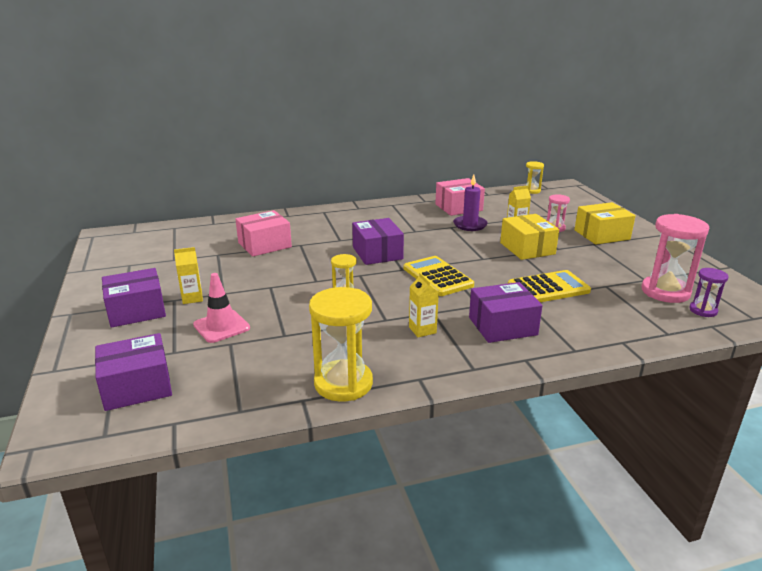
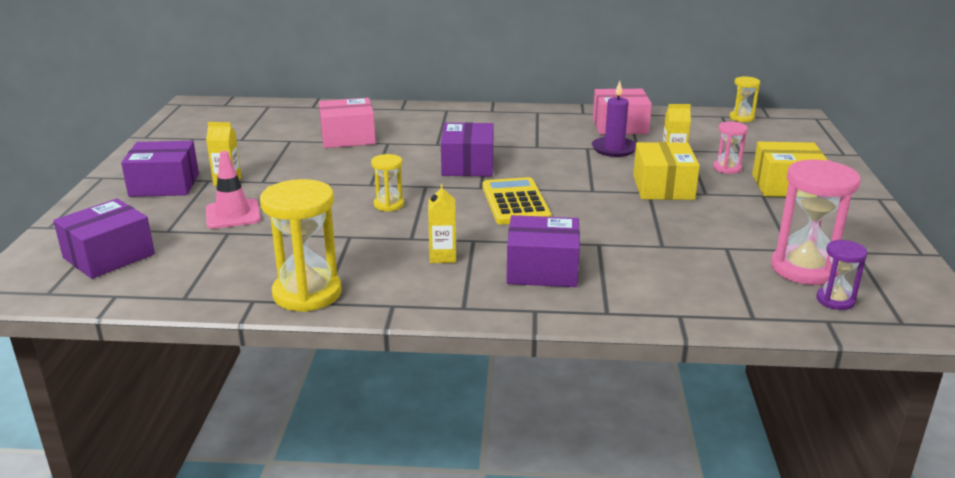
camera: 20 degrees right, 0 degrees up
purple box [95,333,172,411] -> purple box turned 45 degrees counterclockwise [53,199,155,279]
yellow calculator [508,270,591,302] -> none

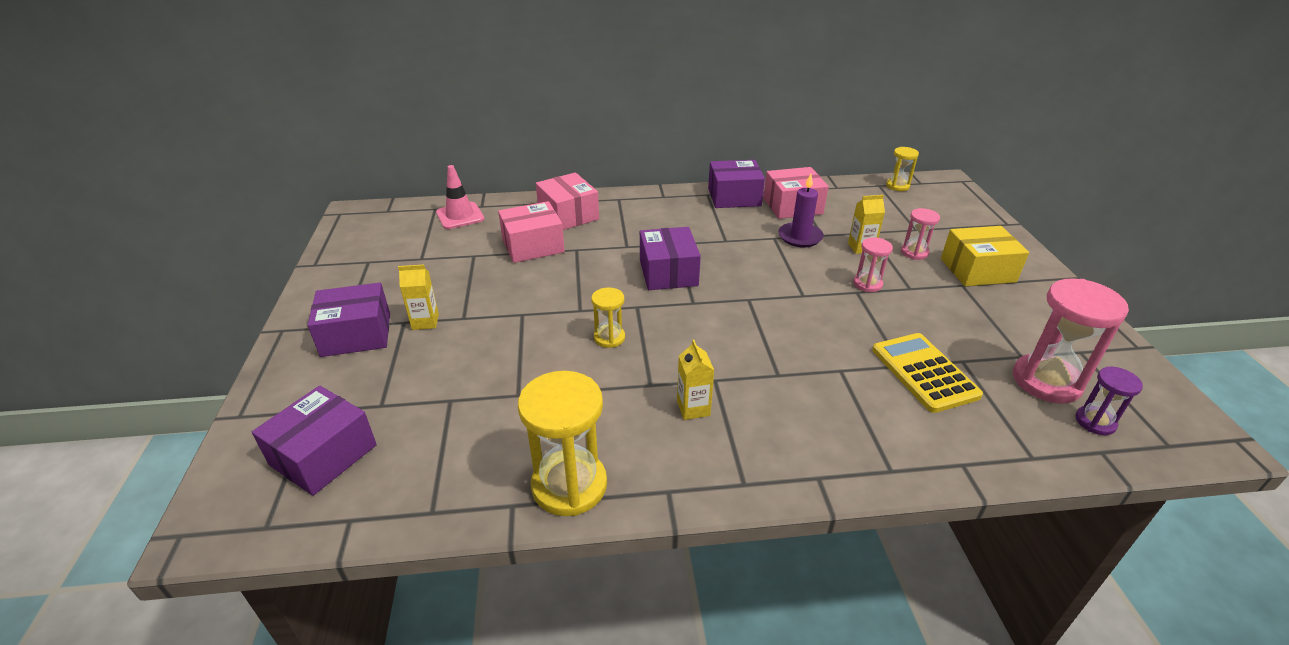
camera: 10 degrees left, 10 degrees up
pink traffic cone [206,151,261,229] -> pink traffic cone moved to [436,165,484,229]
yellow calculator [483,177,551,224] -> yellow calculator moved to [872,333,983,413]
purple box [506,215,580,287] -> purple box moved to [708,160,765,208]
yellow box [633,142,700,200] -> pink hourglass [853,237,893,292]
none -> pink box [536,172,599,230]

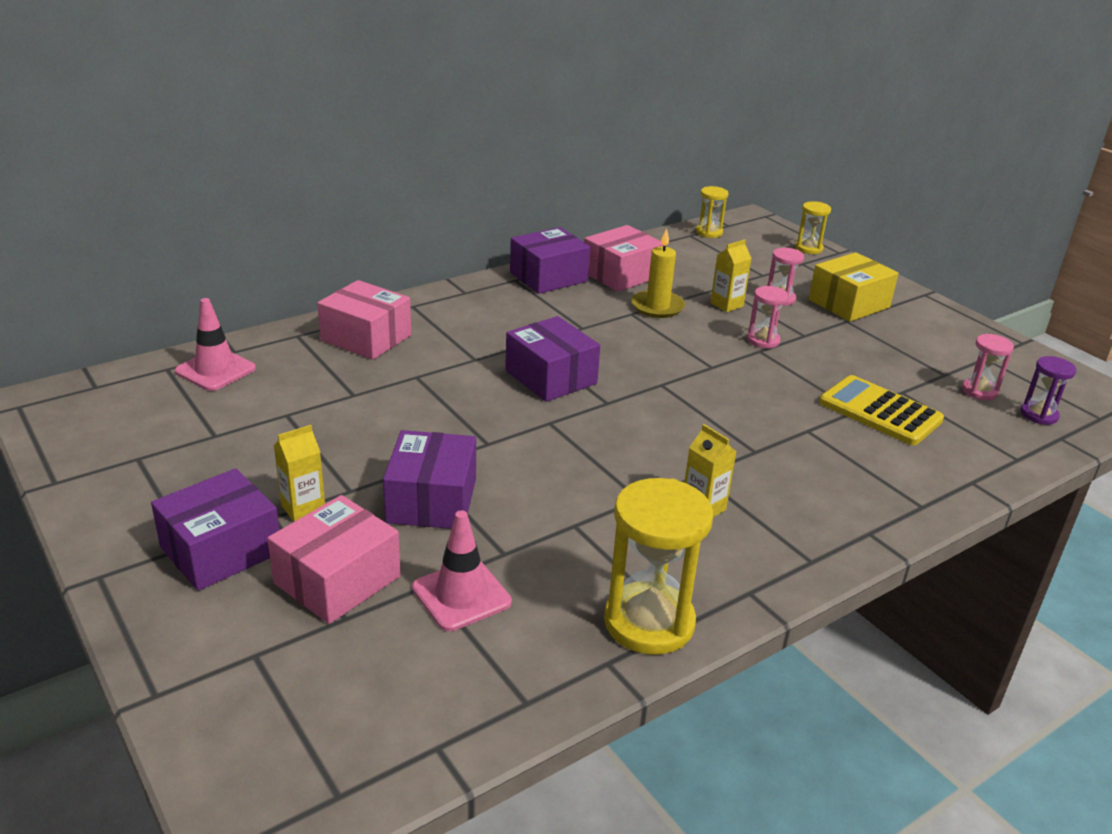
camera: 30 degrees left, 5 degrees down
purple box [252,386,377,496] -> purple box moved to [383,430,476,529]
pink box [498,201,565,263] -> pink box moved to [267,495,401,624]
yellow hourglass [591,288,625,348] -> yellow hourglass moved to [795,201,831,254]
purple candle [778,174,824,247] -> yellow candle [631,228,685,318]
pink hourglass [1013,278,1129,404] -> pink hourglass [962,334,1014,400], size x0.53
none -> pink traffic cone [412,510,512,631]

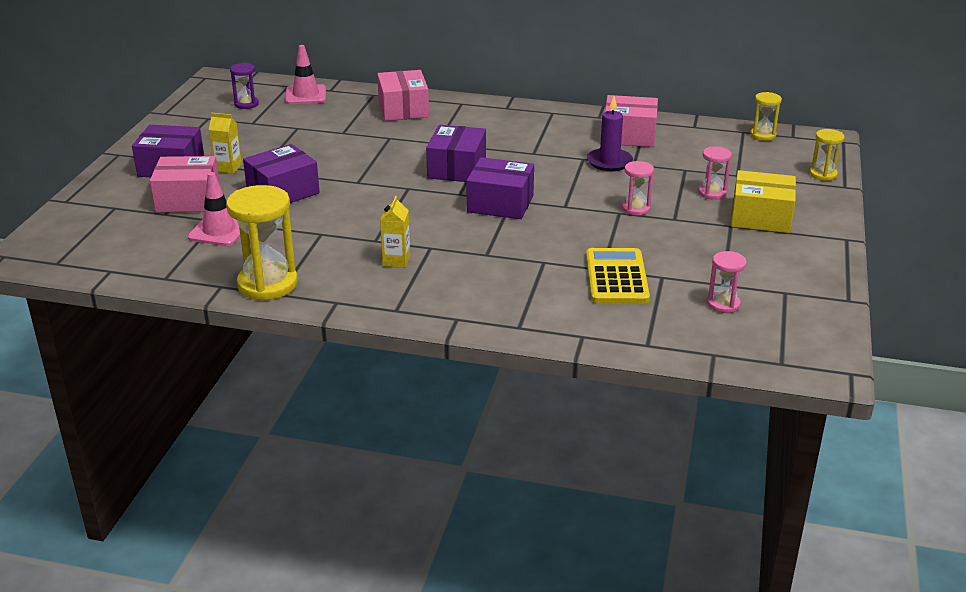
camera: 50 degrees right, 0 degrees up
purple box [510,227,590,294] -> purple box moved to [467,157,534,219]
yellow candle [631,228,685,318] -> purple candle [587,96,633,171]
yellow carton [710,239,752,312] -> none
purple hourglass [1020,356,1076,425] -> purple hourglass moved to [230,63,259,109]

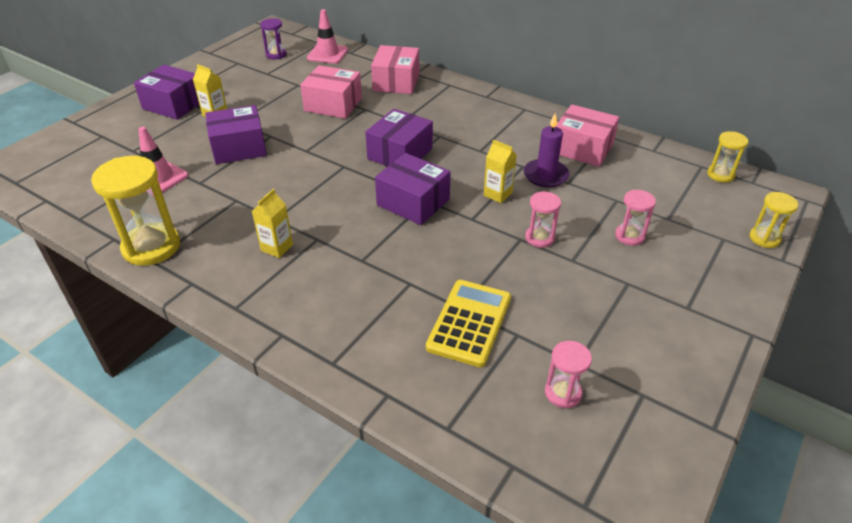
camera: 20 degrees right, 10 degrees up
pink box [150,156,220,213] -> pink box moved to [300,65,362,119]
yellow box [731,170,796,233] -> none
none -> yellow carton [484,140,517,203]

